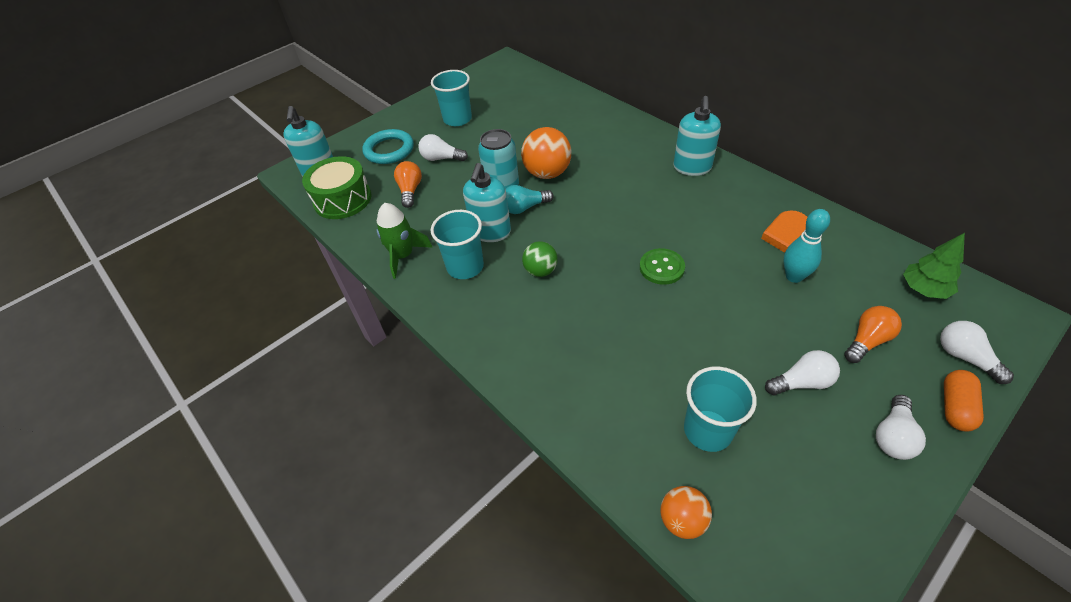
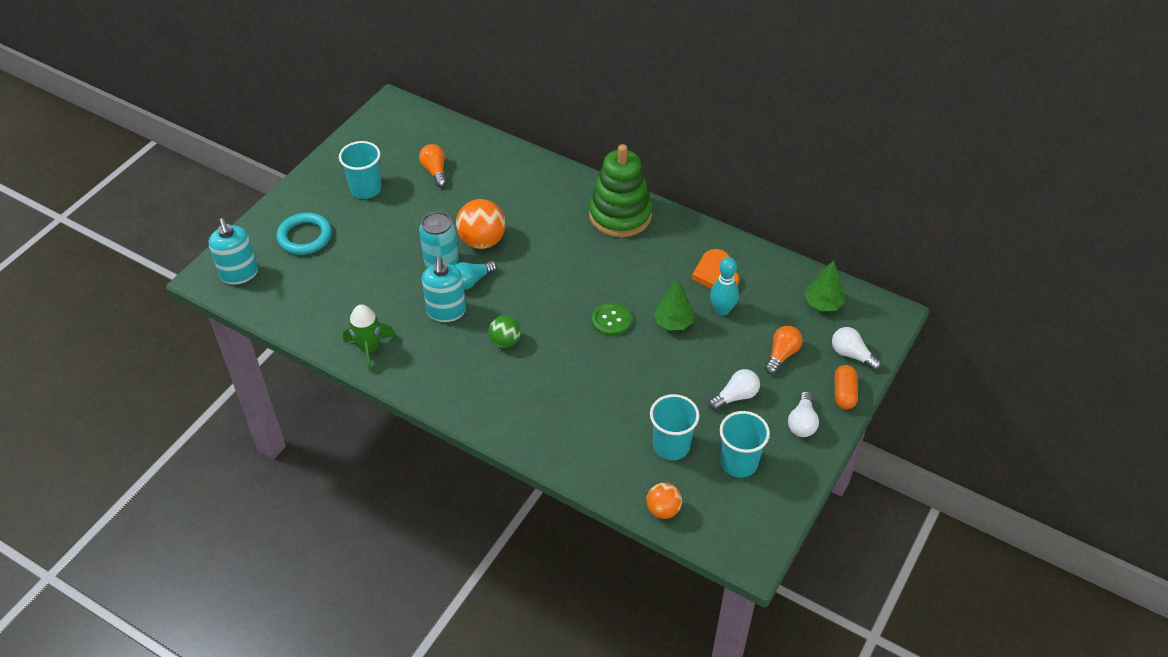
camera: 20 degrees left, 0 degrees up
green drum [302,156,372,219] -> none
orange light bulb [394,161,422,208] -> orange light bulb moved to [419,144,447,187]
white light bulb [418,134,468,161] -> none
turquoise cup [430,210,484,279] -> turquoise cup moved to [720,411,770,477]
turquoise soap dispenser [673,96,721,176] -> green stacking toy [589,144,652,237]
none -> green tree [653,279,694,330]

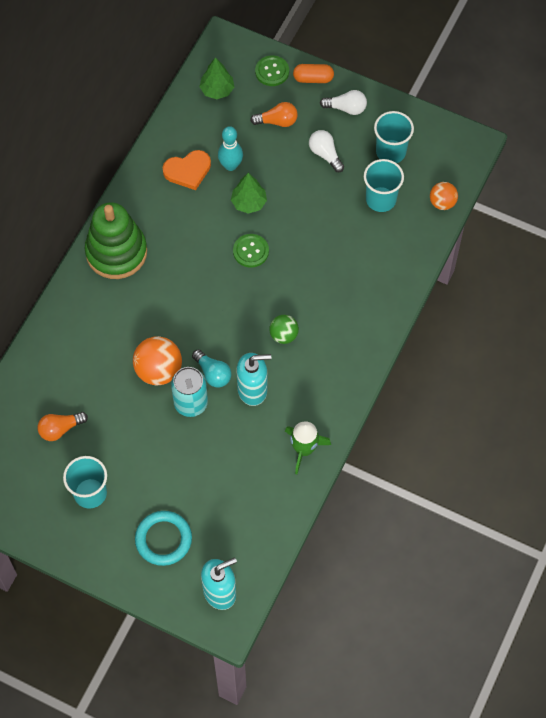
camera: 95 degrees left, 15 degrees up
orange light bulb [765,326,803,374] -> orange light bulb turned 150 degrees clockwise [250,102,298,127]
white light bulb [832,327,881,370] -> green button [255,55,289,86]

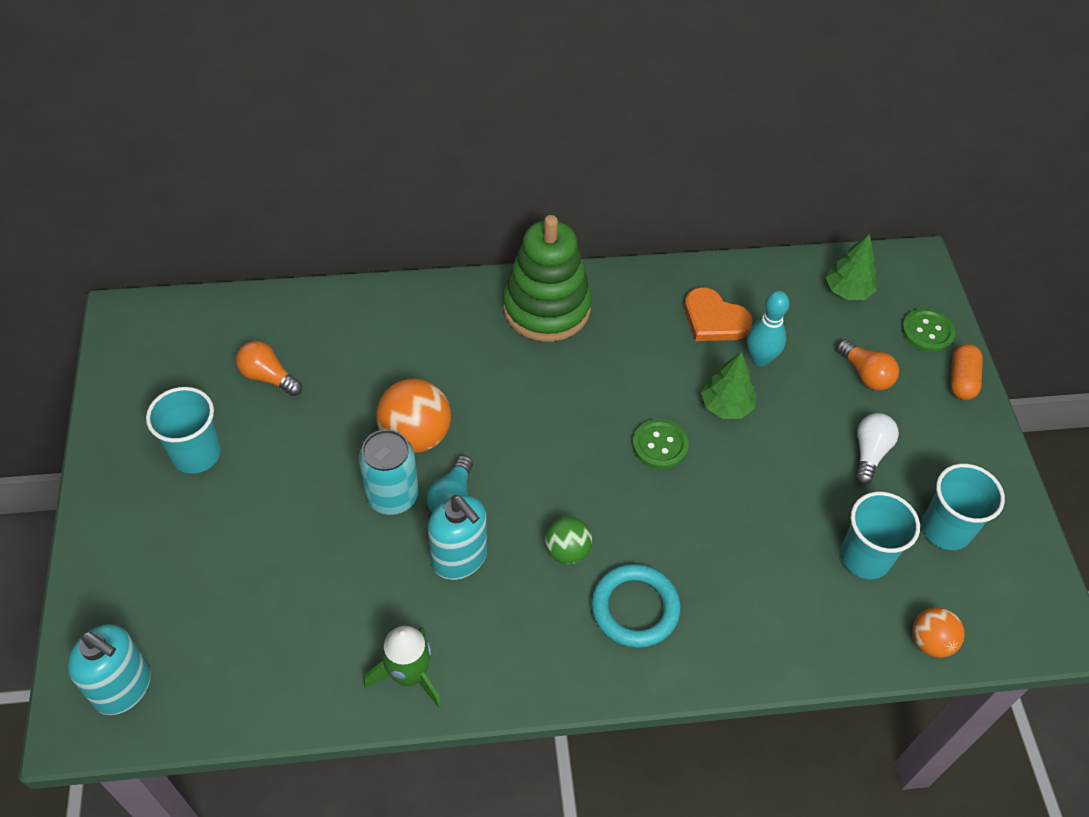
camera: 55 degrees right, 10 degrees down
turquoise ring [135,511,192,566] -> turquoise ring moved to [591,564,681,648]
orange capsule [293,64,334,83] -> orange capsule turned 45 degrees clockwise [950,344,983,400]
white light bulb [320,90,367,115] -> none

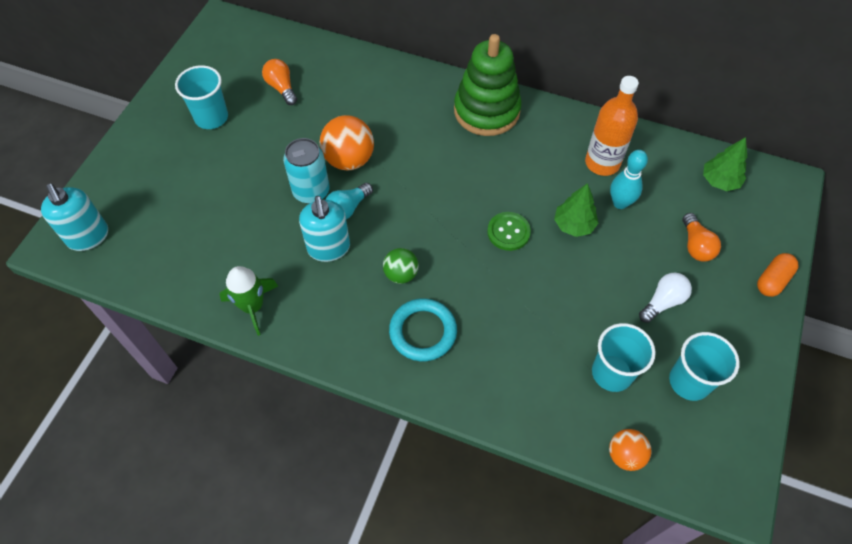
camera: 30 degrees right, 5 degrees up
orange heart [684,287,752,341] -> orange bottle [585,76,639,176]
green button [902,308,955,353] -> none

